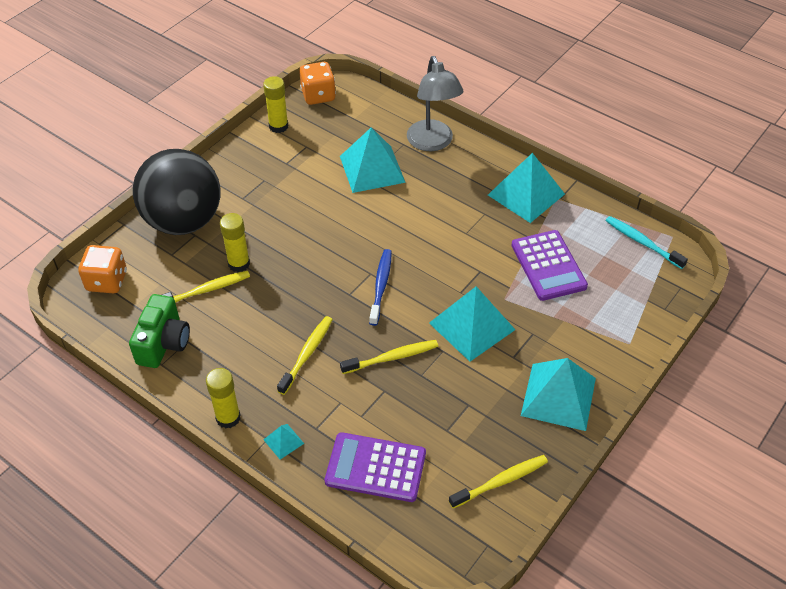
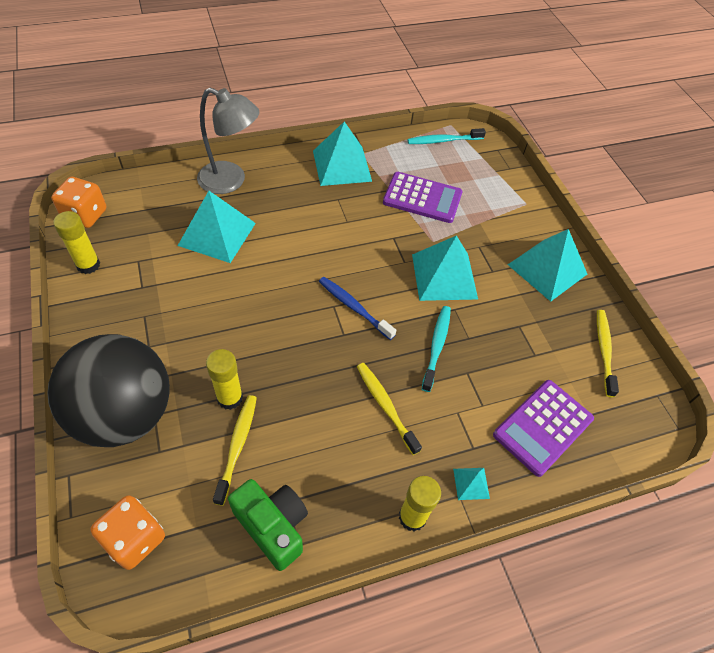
camera: 60 degrees left, 5 degrees up
yellow toothbrush [340,340,438,374] -> turquoise toothbrush [422,306,451,392]

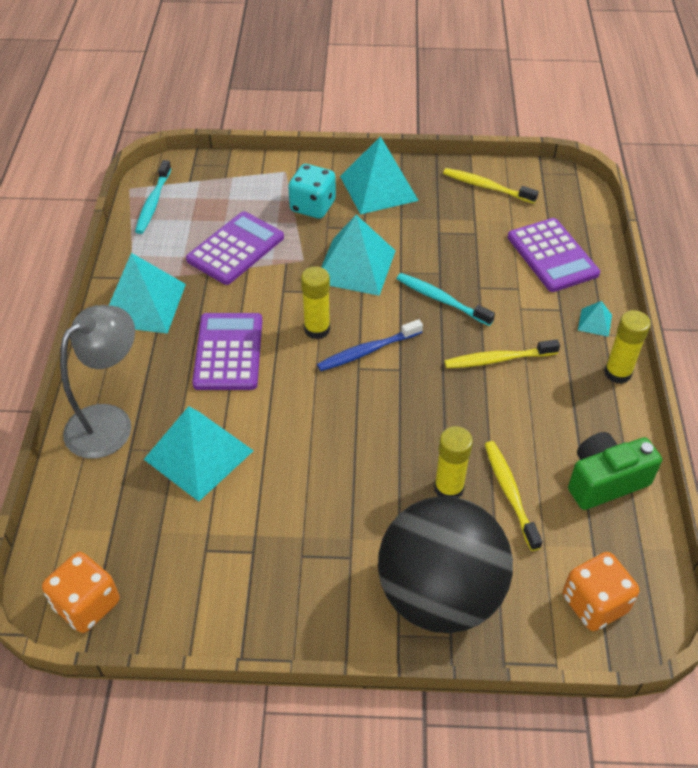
camera: 65 degrees left, 5 degrees down
yellow glue stick [53,211,100,274] -> yellow glue stick moved to [301,266,330,339]
yellow toothbrush [213,395,257,506] -> yellow toothbrush turned 45 degrees clockwise [485,441,543,551]
none -> purple calculator [192,313,263,390]
none -> turquoise dice [288,164,336,219]

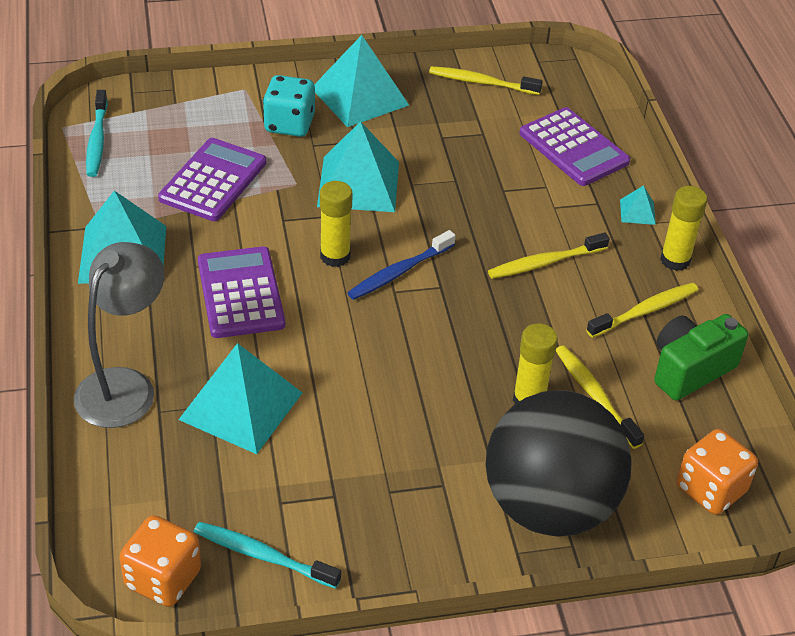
camera: 15 degrees left, 5 degrees down
turquoise toothbrush [397,273,495,326] -> turquoise toothbrush moved to [194,522,341,589]
none -> yellow toothbrush [586,283,698,338]

